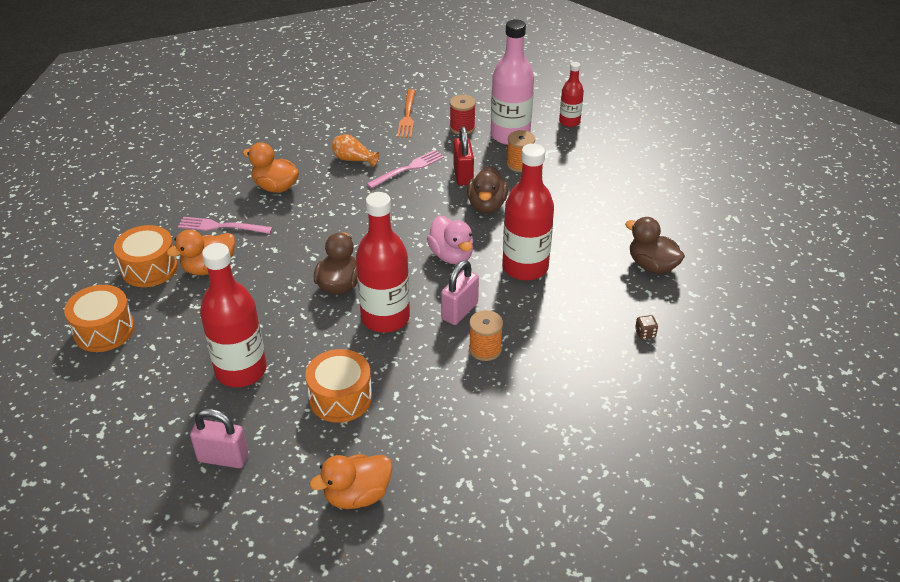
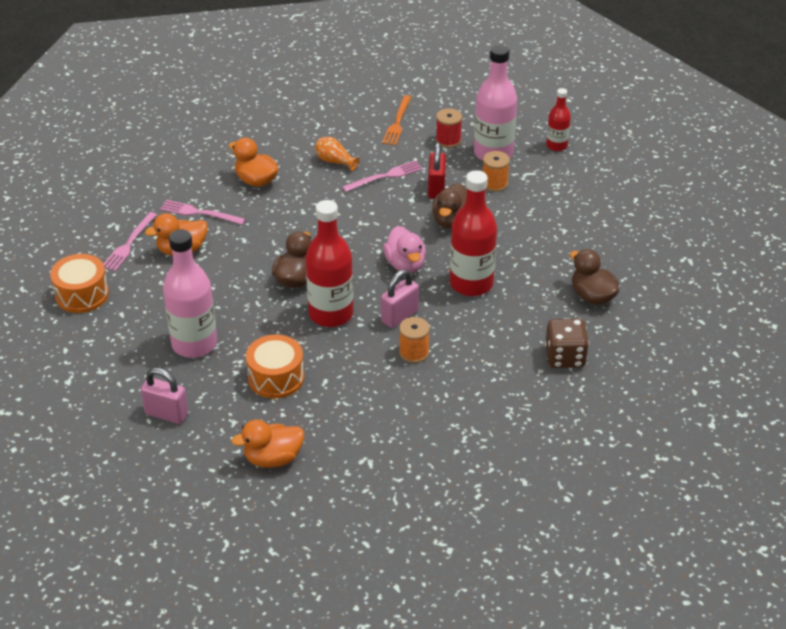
camera: 10 degrees right, 0 degrees up
orange drum [114,225,178,287] -> pink fork [104,212,157,271]
red bottle [200,243,267,387] -> pink bottle [163,229,217,358]
brown dice [635,315,658,339] -> brown dice [545,319,589,368], size x2.29

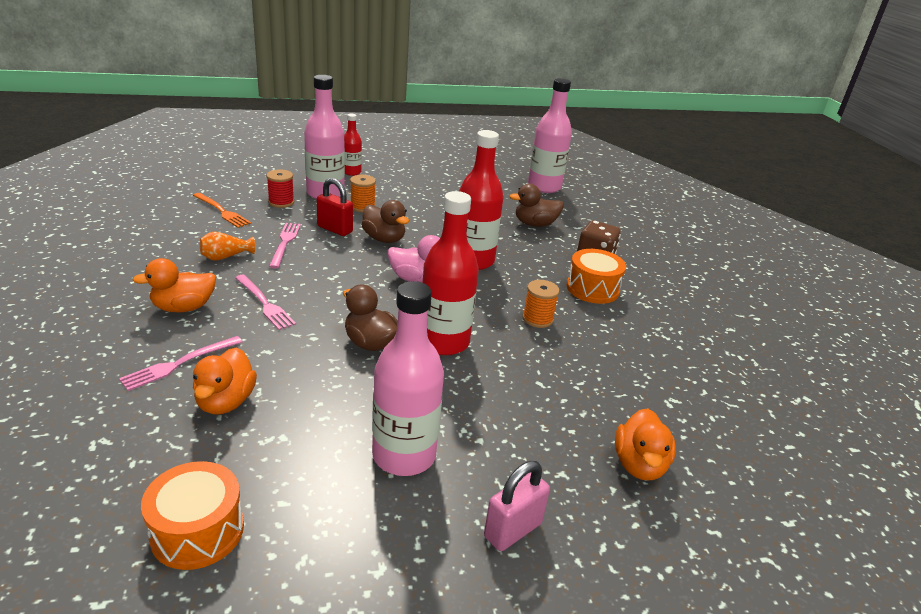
camera: 65 degrees left, 10 degrees down
pink fork [104,212,157,271] -> pink fork moved to [235,275,296,330]
orange drum [246,334,304,399] -> orange drum moved to [567,249,626,304]
pink padlock [381,269,419,328] -> none
none -> pink bottle [528,78,572,193]

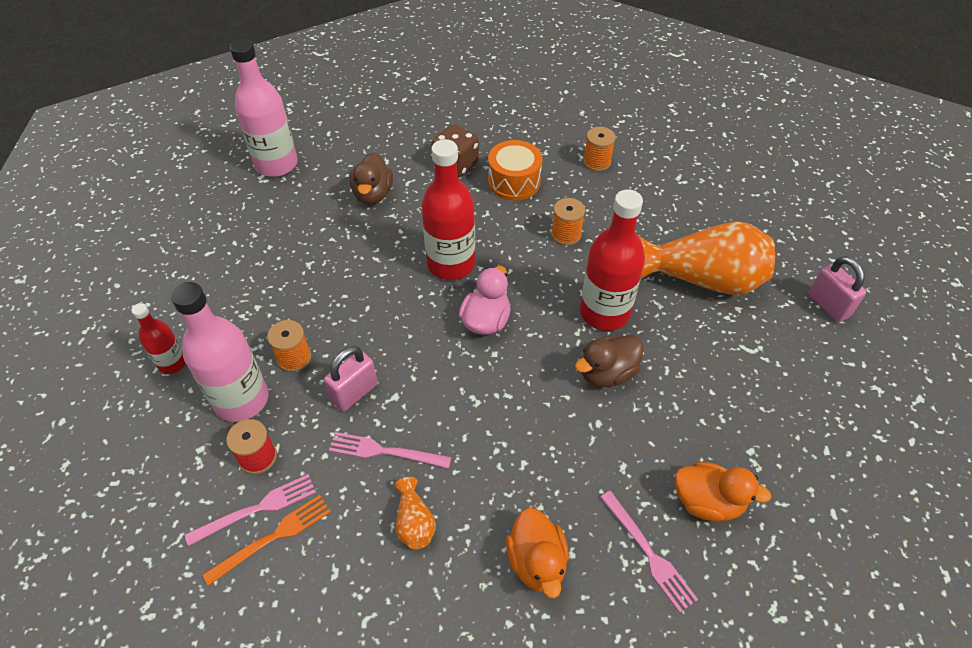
camera: 75 degrees left, 20 degrees up
orange drum [141,461,244,570] -> none
pink fork [235,275,296,330] -> pink fork moved to [185,474,316,546]
red padlock [317,178,353,236] -> pink padlock [324,346,378,411]
brown duck [361,200,409,243] -> none
pink bottle [372,281,444,476] -> none
orange duck [615,408,676,480] -> none
none -> orange spool [583,127,616,171]
none -> orange vase [639,221,775,295]

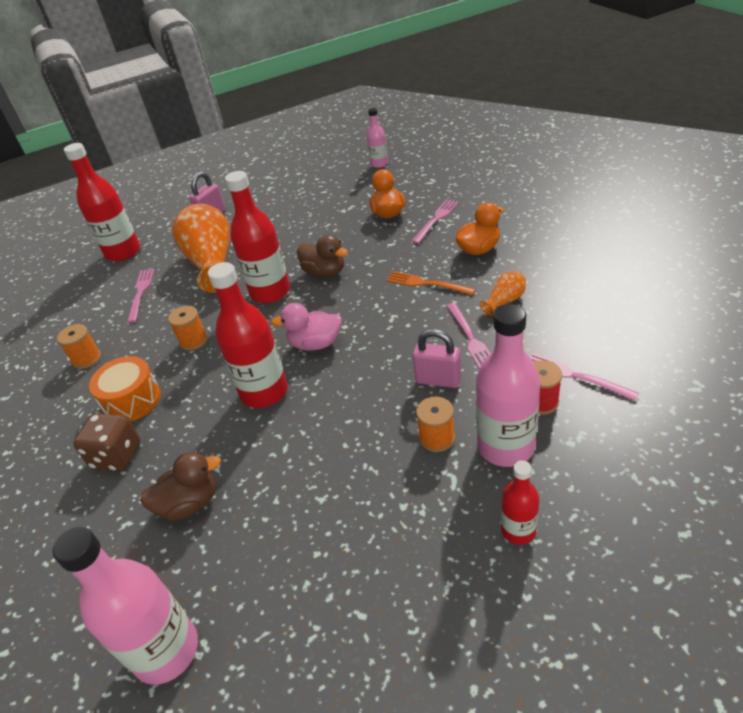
camera: 110 degrees left, 10 degrees down
orange fork [202,495,331,586] -> orange fork moved to [386,271,476,295]
none -> red bottle [64,143,140,261]
none -> pink fork [127,269,154,323]
none -> pink bottle [367,108,388,168]

